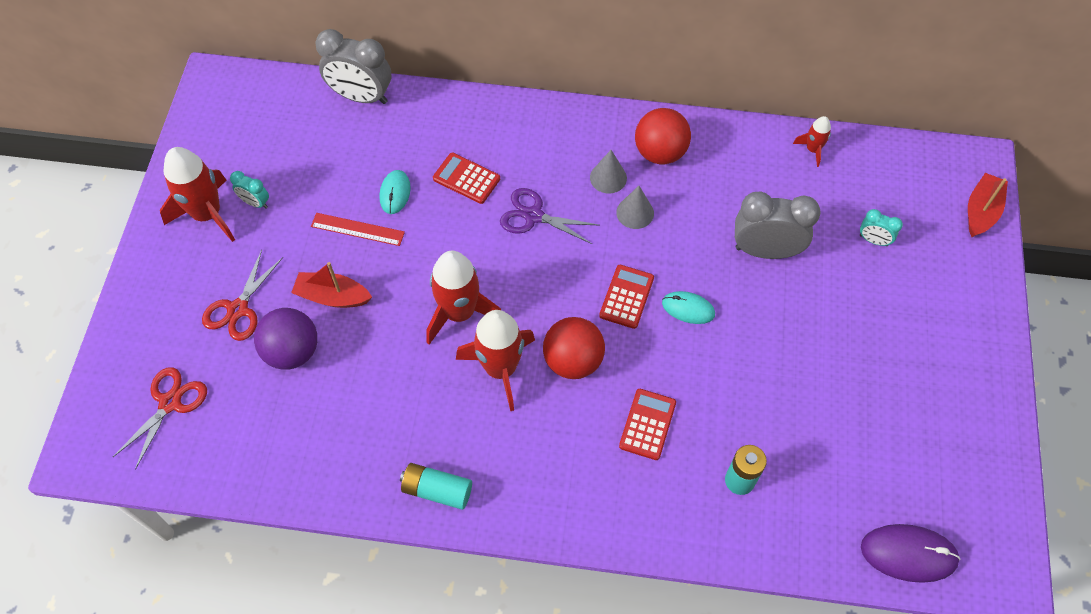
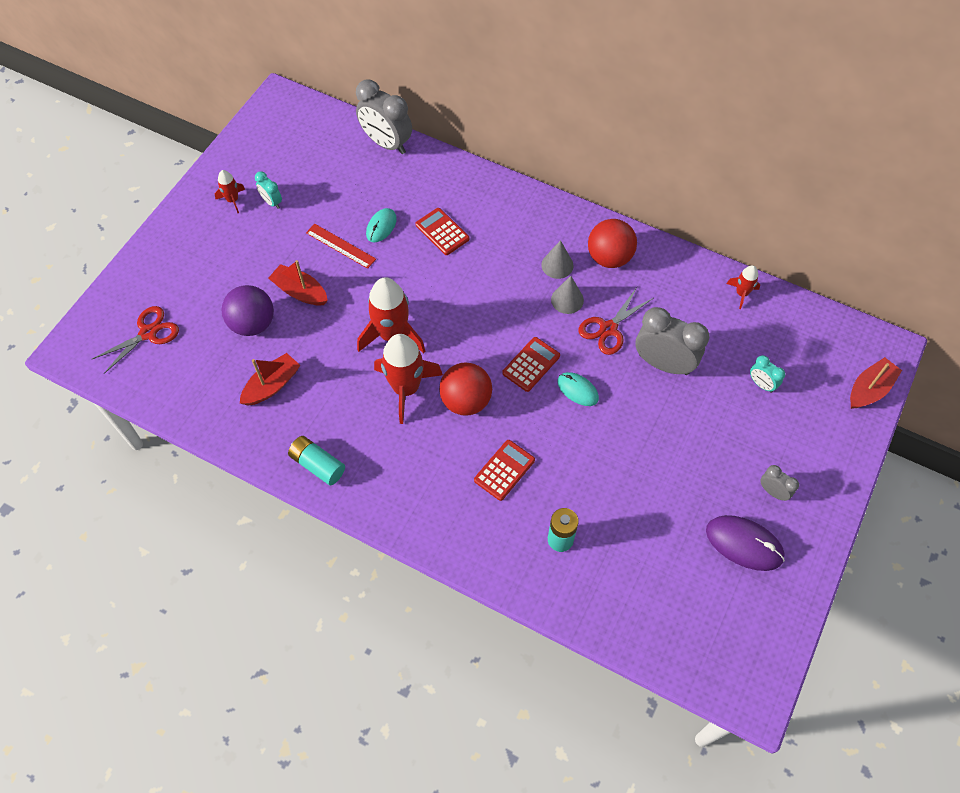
camera: 20 degrees right, 0 degrees up
red rocket [160,147,235,242] -> red rocket [215,170,245,213], size x0.50
red scissors [202,250,283,341] -> red scissors moved to [578,287,653,355]
purple scissors [500,188,598,244] -> none
purple mouse [861,524,961,583] -> purple mouse moved to [706,515,785,571]
none -> red boat [240,353,300,406]
none -> grey clock [760,465,799,501]

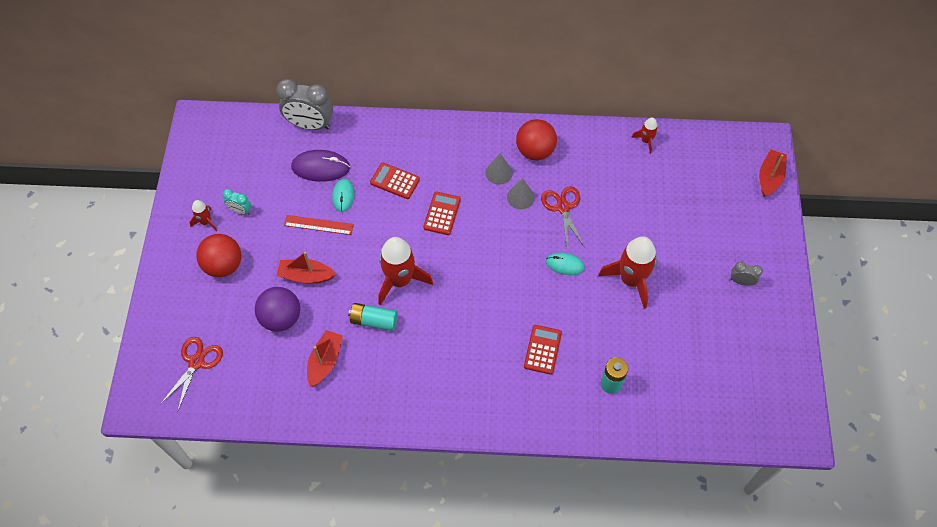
camera: 25 degrees left, 0 degrees up
turquoise battery [288,436,345,486] -> turquoise battery moved to [348,303,398,331]
red rocket [374,334,443,424] -> red rocket moved to [598,236,657,309]
red ball [439,363,492,416] -> red ball moved to [196,234,241,277]
red calculator [502,337,560,392] -> red calculator moved to [423,192,461,235]
red scissors [578,287,653,355] -> red scissors turned 150 degrees clockwise [541,186,584,246]
grey clock [635,307,709,375] -> none
purple mouse [706,515,785,571] -> purple mouse moved to [291,150,350,182]
turquoise clock [750,355,785,393] -> none

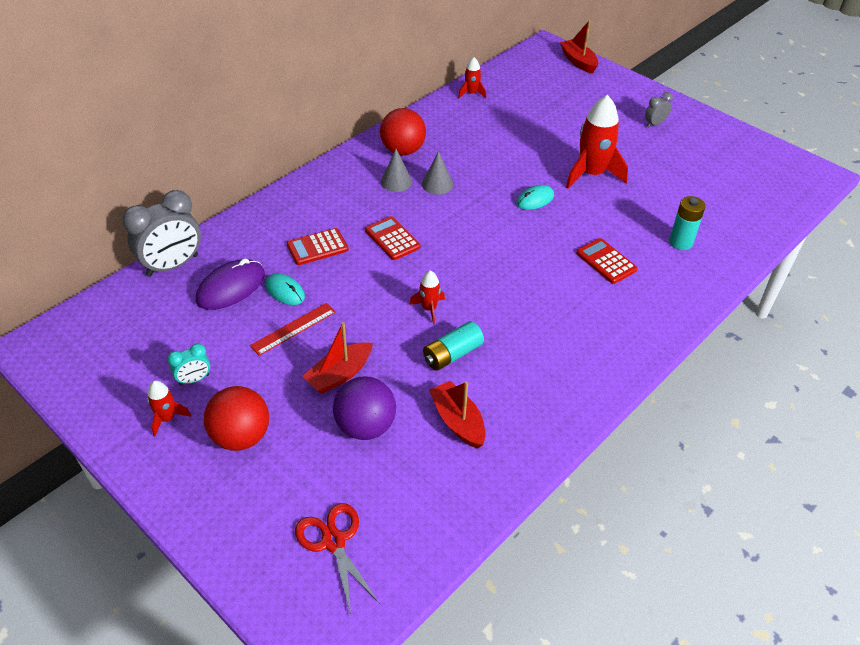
camera: 50 degrees left, 15 degrees down
red rocket [378,237,433,305] -> red rocket [409,270,445,324], size x0.50
red scissors [541,186,584,246] -> none

